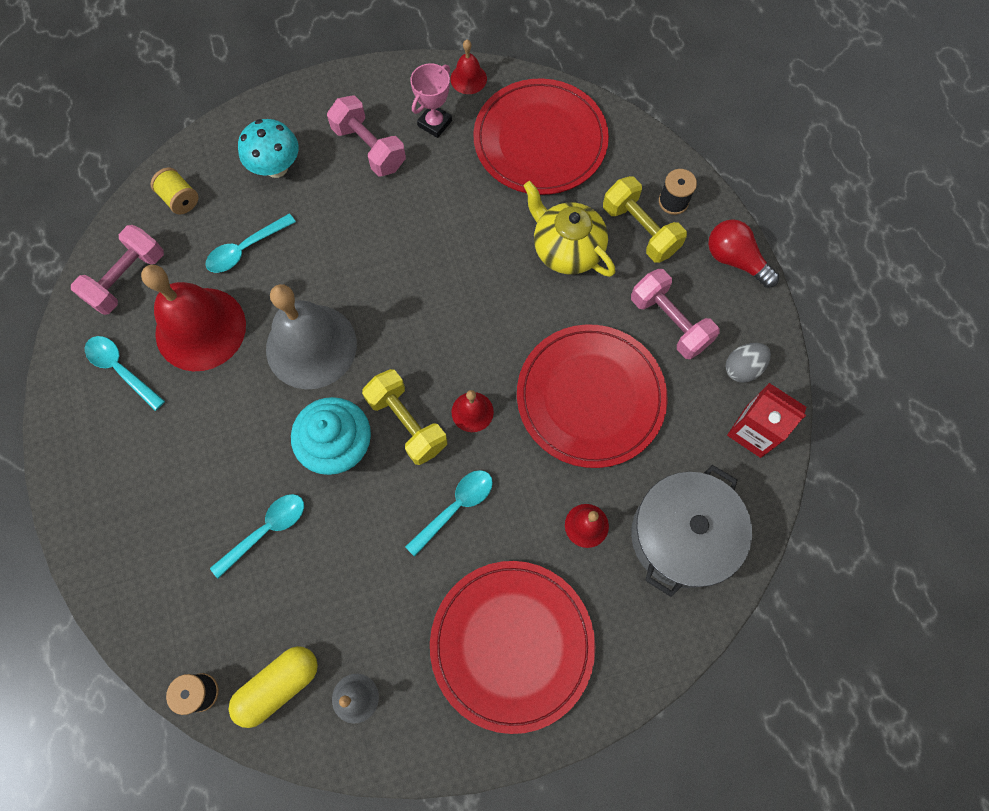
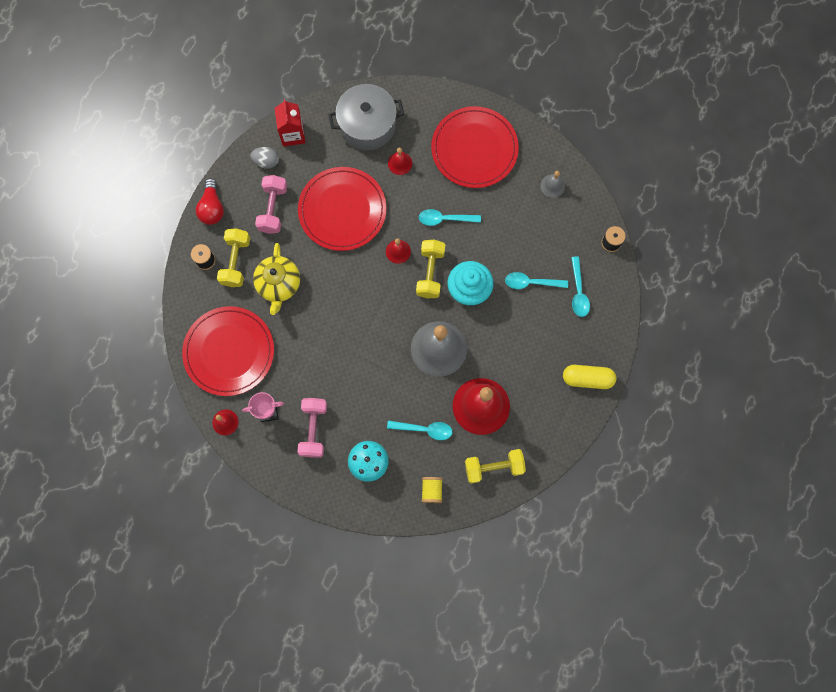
camera: 135 degrees left, 5 degrees up
pink dumbbell [71,225,164,315] -> yellow dumbbell [465,449,526,484]
turquoise spoon [85,336,165,411] -> turquoise spoon moved to [571,256,590,317]
yellow capsule [229,646,318,728] -> yellow capsule moved to [563,365,616,389]

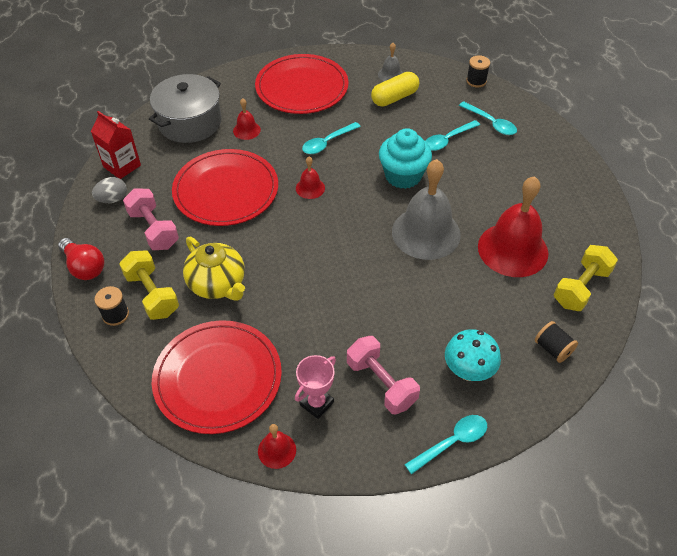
camera: 40 degrees left, 25 degrees down
turquoise spoon [387,421,452,440] -> turquoise spoon moved to [404,415,487,474]
yellow dumbbell [416,240,445,298] -> none
yellow spool [421,477,443,503] -> black spool [535,321,578,363]
yellow capsule [563,365,616,389] -> yellow capsule moved to [371,72,419,107]

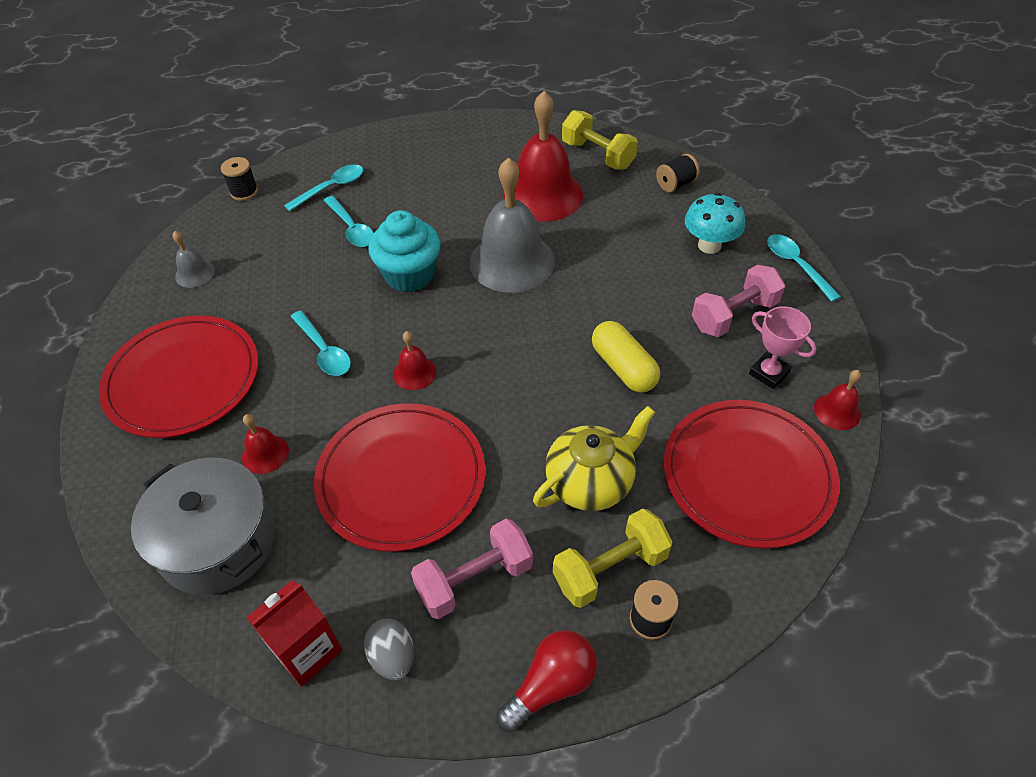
camera: 85 degrees left, 0 degrees up
yellow capsule [371,72,419,107] -> yellow capsule moved to [592,321,660,392]

